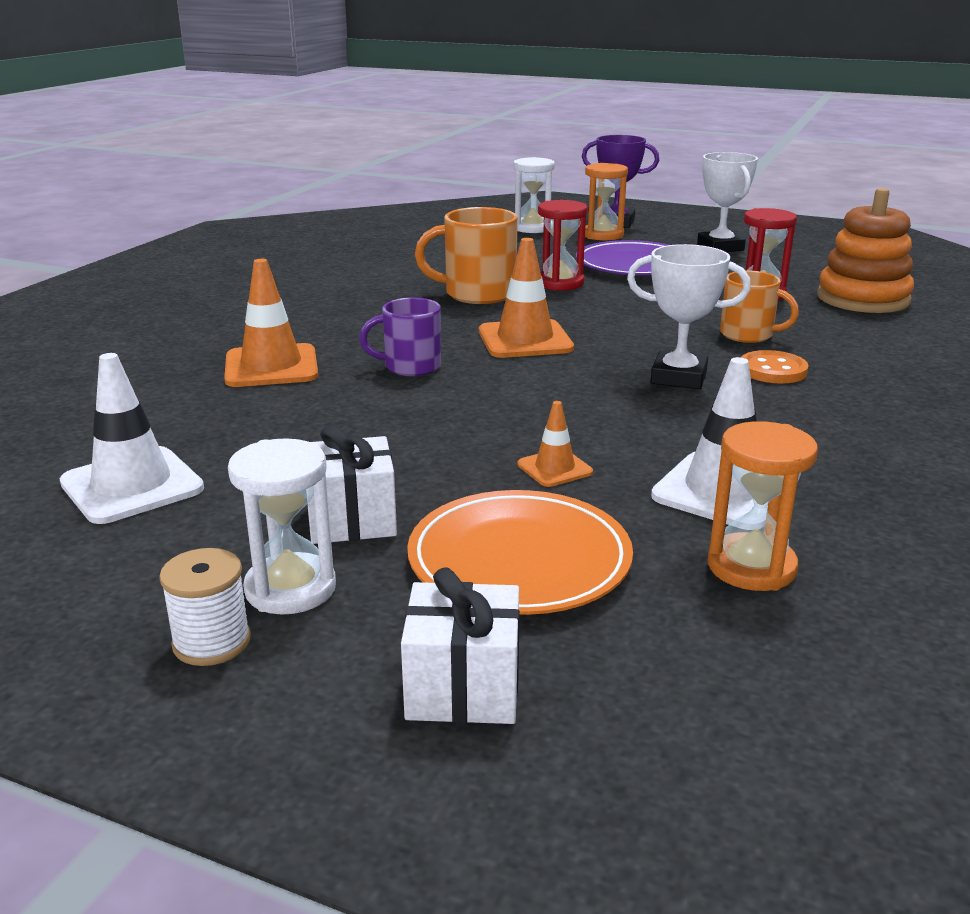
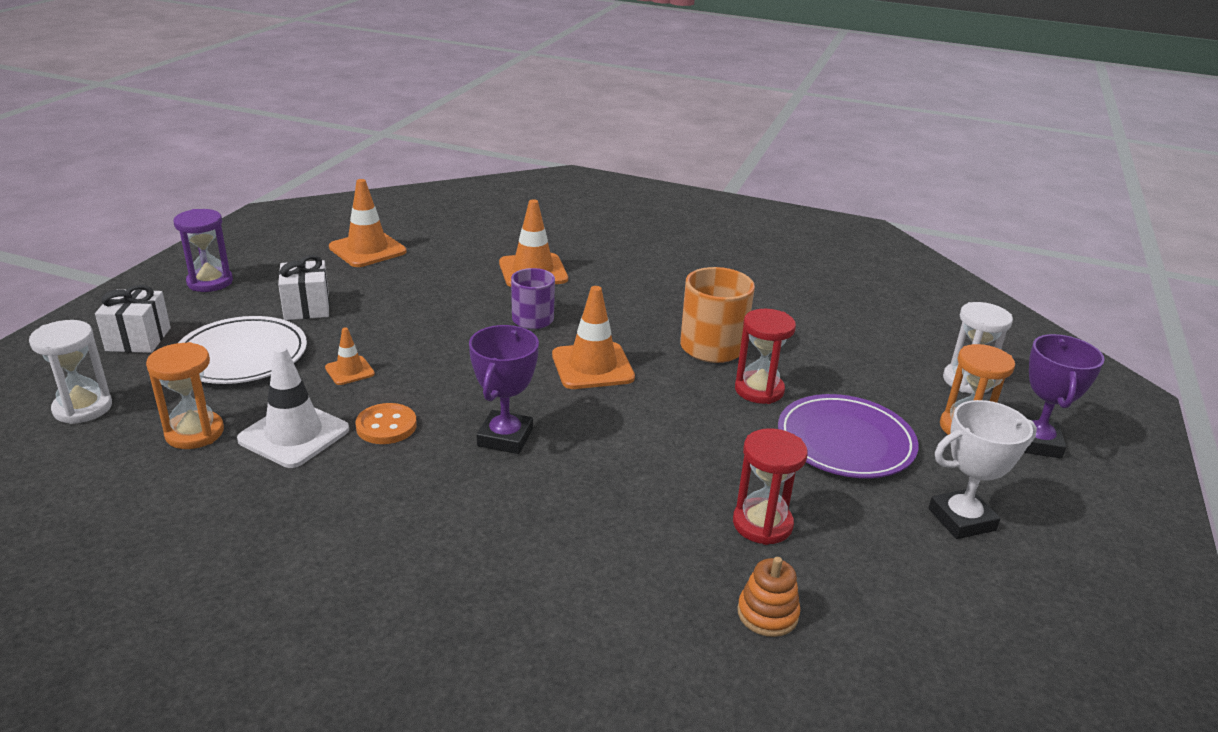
camera: 85 degrees right, 5 degrees up
white traffic cone [60,353,204,524] -> orange traffic cone [329,179,406,267]
white spool [159,548,251,666] -> purple hourglass [174,209,233,292]
white hourglass [228,438,336,615] -> white hourglass moved to [29,320,112,424]
orange plate [407,490,633,615] -> white plate [178,316,307,384]
white trophy [627,244,751,389] -> purple trophy [469,325,539,454]
orange mug [720,270,799,343] -> none
orange button [741,350,809,384] -> orange button moved to [355,403,417,444]
orange stacking toy [817,188,914,313] -> orange stacking toy [737,557,800,637], size x0.51

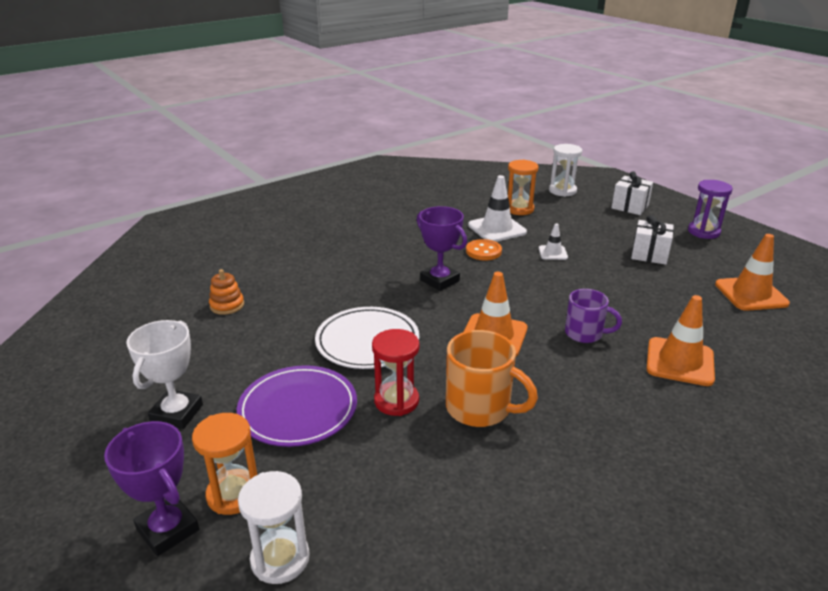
camera: 125 degrees right, 0 degrees up
white plate [178,316,307,384] -> white plate moved to [315,307,419,369]
orange traffic cone [325,327,375,385] -> white traffic cone [539,223,568,260]
red hourglass [733,428,808,545] -> none

